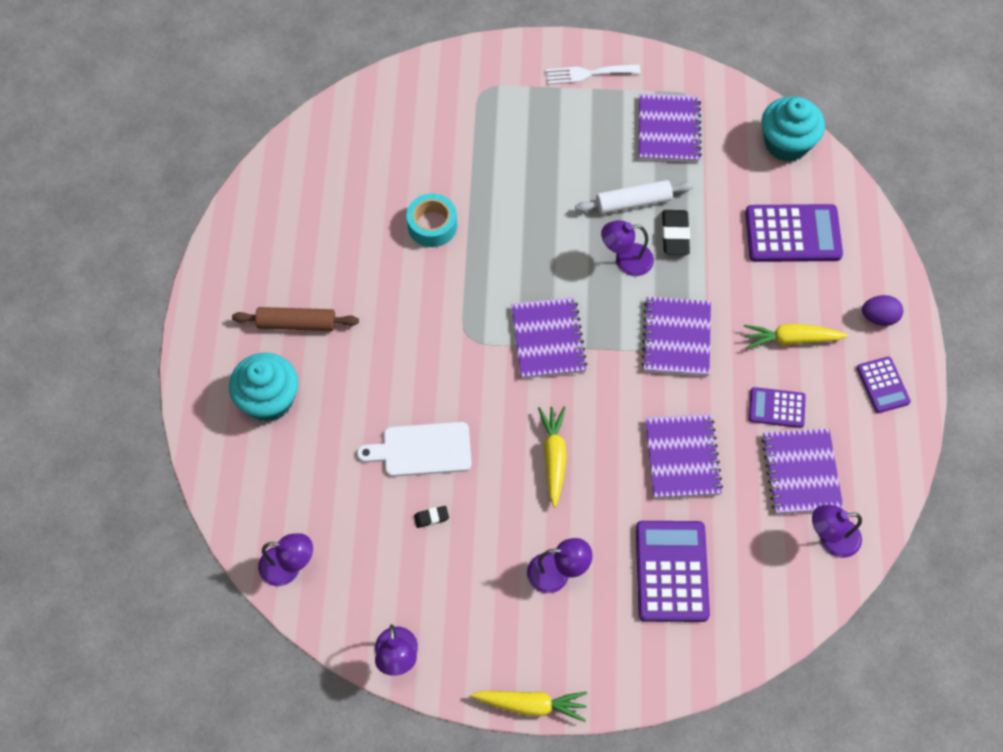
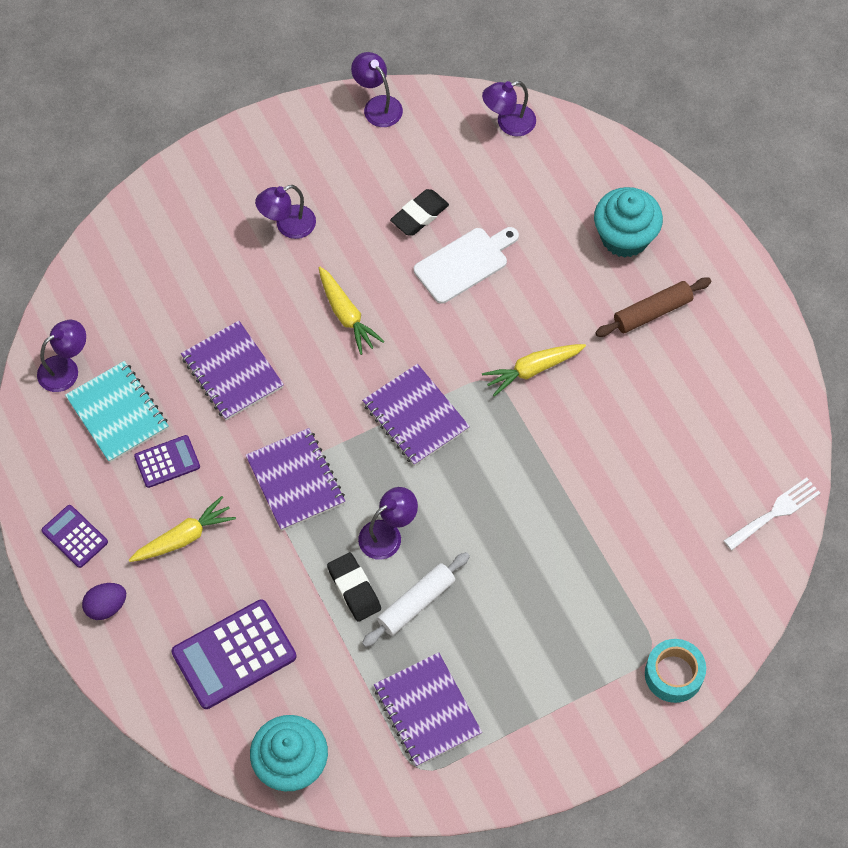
camera: 150 degrees right, 0 degrees up
turquoise tape [406,193,457,247] -> turquoise tape moved to [645,639,706,703]
black eraser [414,506,449,528] -> black eraser [390,189,449,236], size x1.86
yellow carrot [471,691,587,722] -> yellow carrot moved to [482,344,586,397]
white fork [546,64,641,85] -> white fork moved to [724,478,820,550]
purple calculator [636,521,710,622] -> none
purple notebook [761,429,844,514] -> turquoise notebook [65,361,168,463]

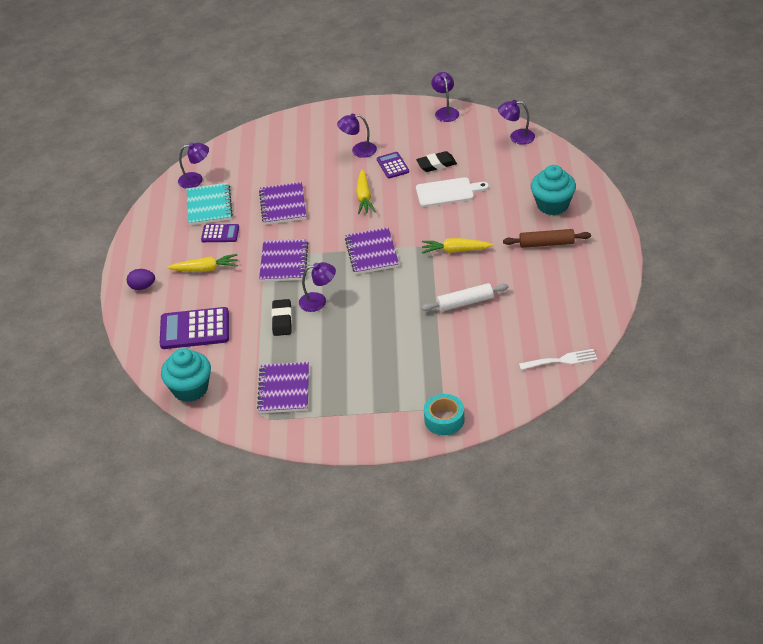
camera: 30 degrees right, 20 degrees down
purple calculator [41,505,108,568] -> purple calculator moved to [377,152,409,179]
white rolling pin [362,552,470,647] -> white rolling pin moved to [421,283,508,311]

